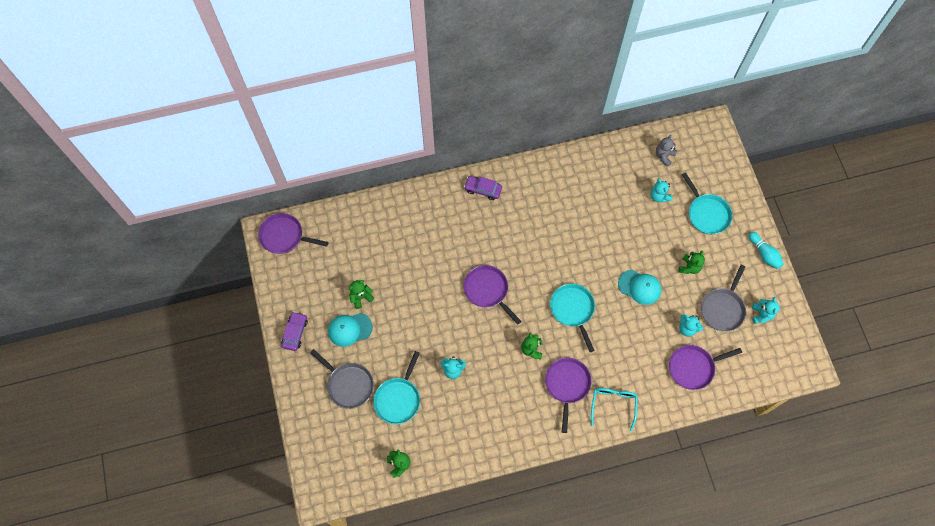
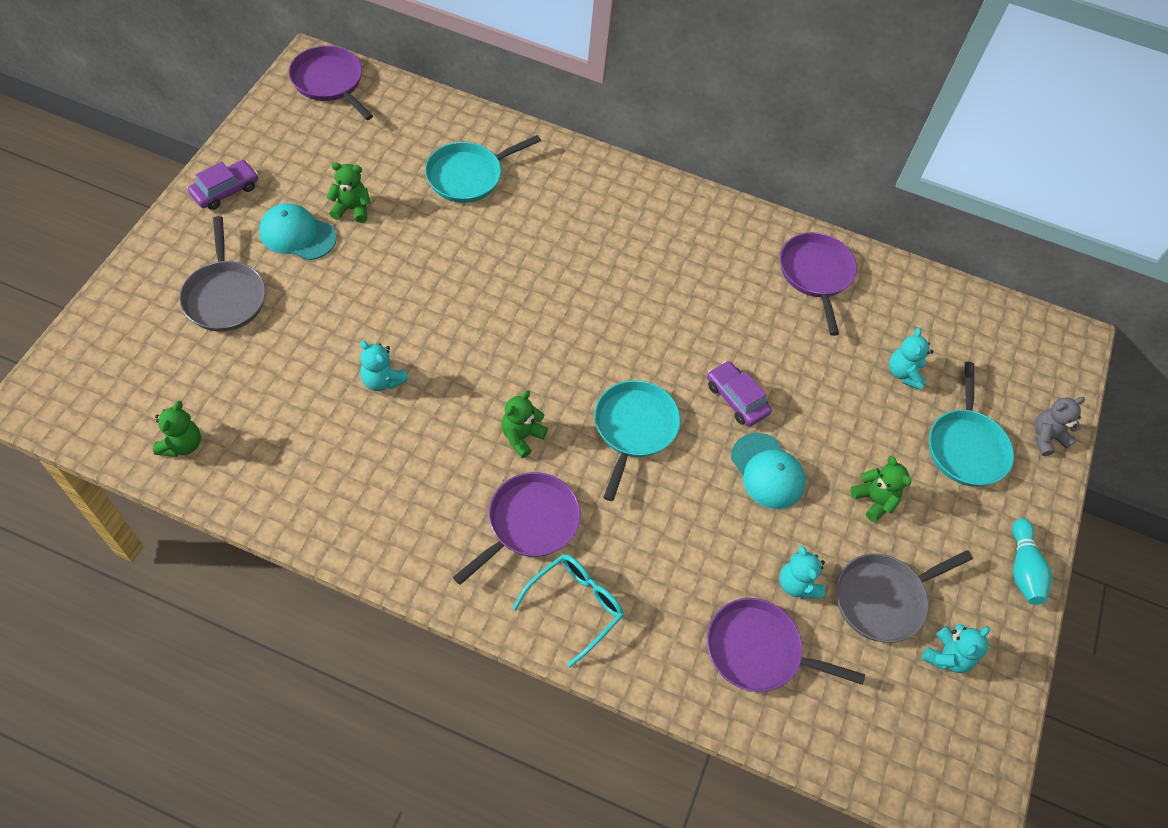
camera: 30 degrees right, 10 degrees down
turquoise pan [373,351,420,424] -> turquoise pan moved to [425,135,541,203]
purple pan [463,265,522,325] -> purple pan moved to [780,232,857,336]
purple car [464,176,502,200] -> purple car moved to [707,361,772,426]
grey teddy bear [656,135,677,167] -> grey teddy bear moved to [1035,397,1085,456]
green teddy bear [679,251,705,274] -> green teddy bear turned 90 degrees counterclockwise [851,456,911,522]

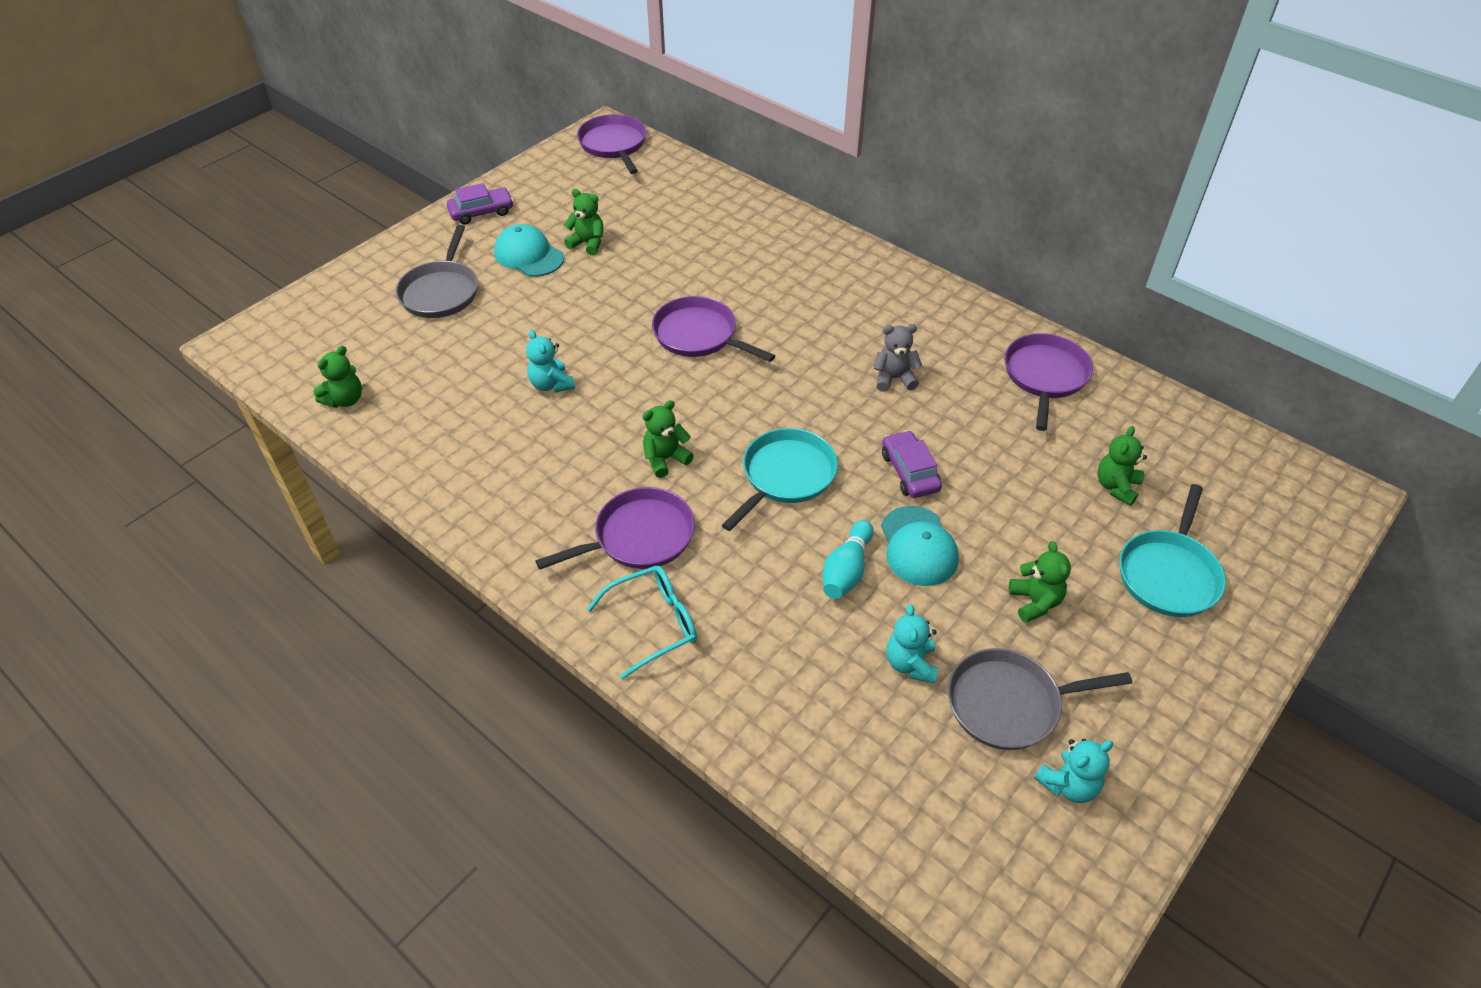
camera: 25 degrees right, 10 degrees down
turquoise pan [425,135,541,203] -> none
purple pan [707,598,865,692] -> purple pan moved to [652,296,775,362]
turquoise teddy bear [889,328,933,390] -> green teddy bear [1097,426,1147,506]
turquoise bowling pin [1012,518,1052,605] -> turquoise bowling pin moved to [823,520,874,599]
grey teddy bear [1035,397,1085,456] -> grey teddy bear moved to [873,324,922,392]

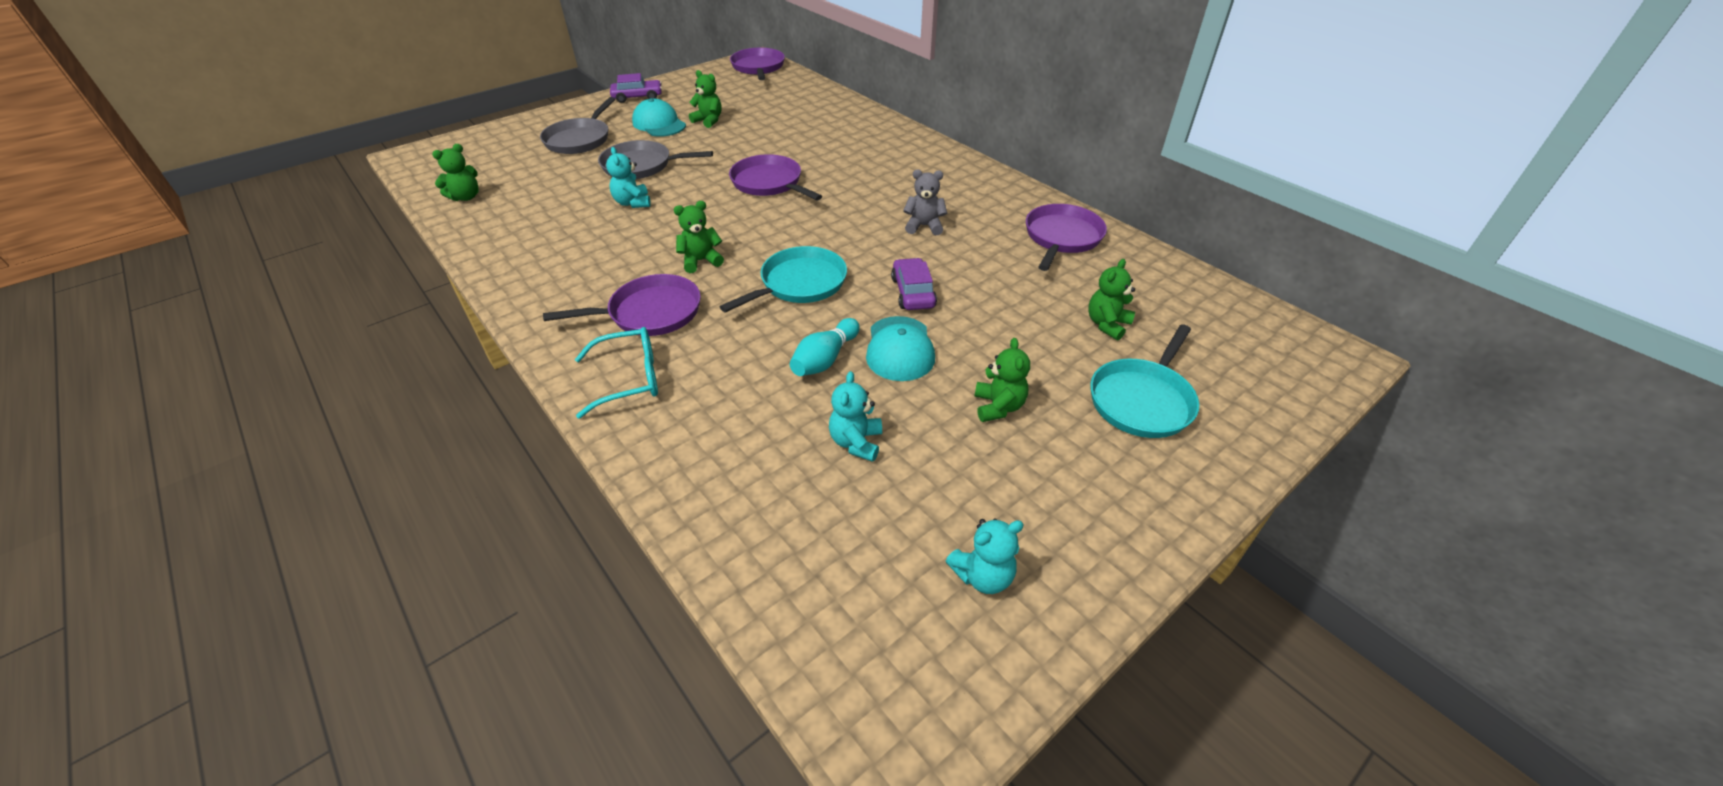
camera: 10 degrees right, 5 degrees down
grey pan [948,648,1132,750] -> grey pan moved to [598,140,713,179]

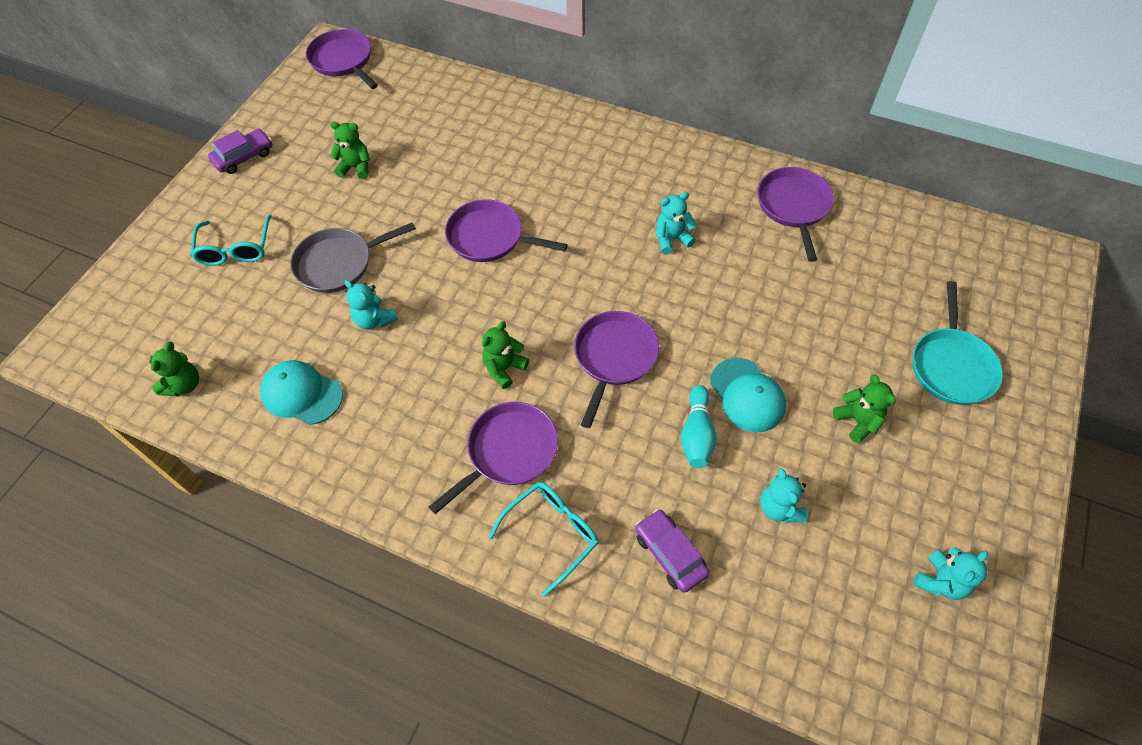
camera: 25 degrees left, 15 degrees up
grey pan [540,97,615,154] -> turquoise glasses [190,215,272,266]
turquoise cap [632,98,686,137] -> turquoise cap moved to [260,360,343,425]
turquoise pan [720,246,847,313] -> purple pan [574,311,659,428]
purple car [891,258,937,310] -> purple car moved to [635,509,710,593]
grey teddy bear [903,170,947,236] -> turquoise teddy bear [656,192,697,254]
green teddy bear [1088,259,1135,340] -> none

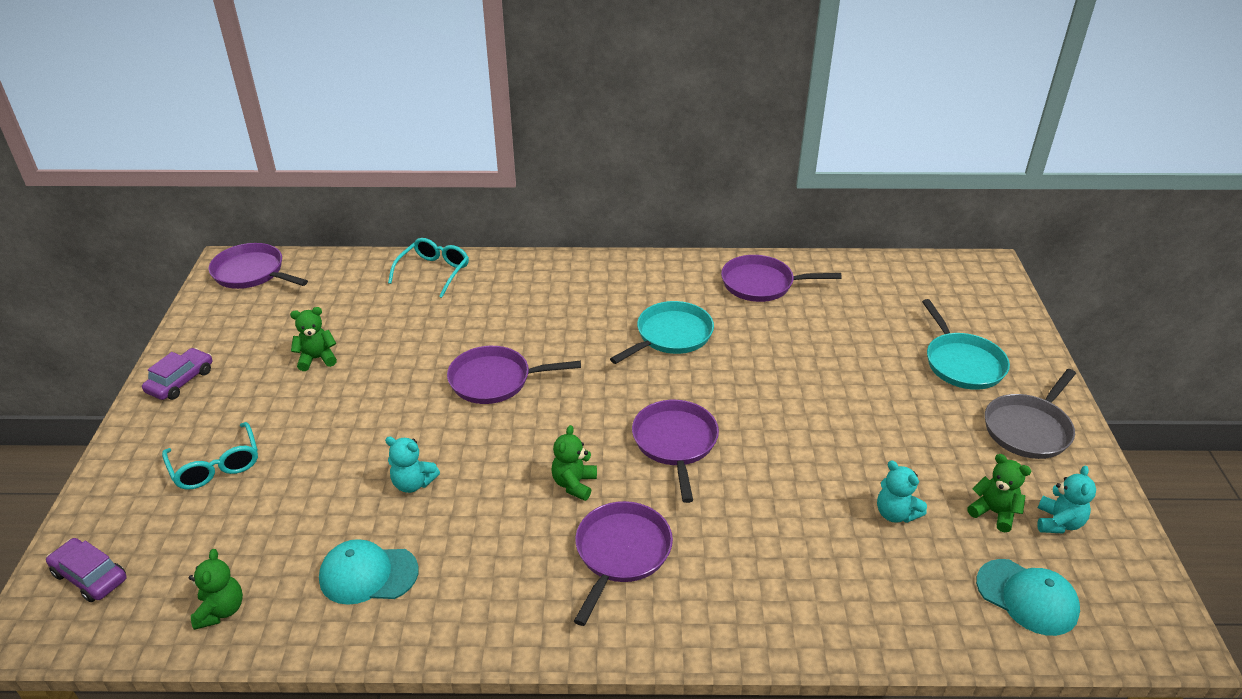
camera: 25 degrees left, 20 degrees down
grey pan [290,222,416,293] -> grey pan moved to [985,369,1076,459]
turquoise glasses [489,482,599,597] -> turquoise glasses moved to [388,238,469,298]
purple car [635,509,710,593] -> purple car moved to [46,538,127,602]
turquoise teddy bear [656,192,697,254] -> turquoise pan [610,301,714,364]
turquoise bowling pin [681,385,717,468] -> none
turquoise cap [710,358,786,432] -> turquoise cap moved to [976,559,1080,636]
purple pan [757,167,834,262] -> purple pan turned 60 degrees counterclockwise [721,255,842,302]
green teddy bear [833,375,896,443] -> green teddy bear moved to [967,454,1031,532]

